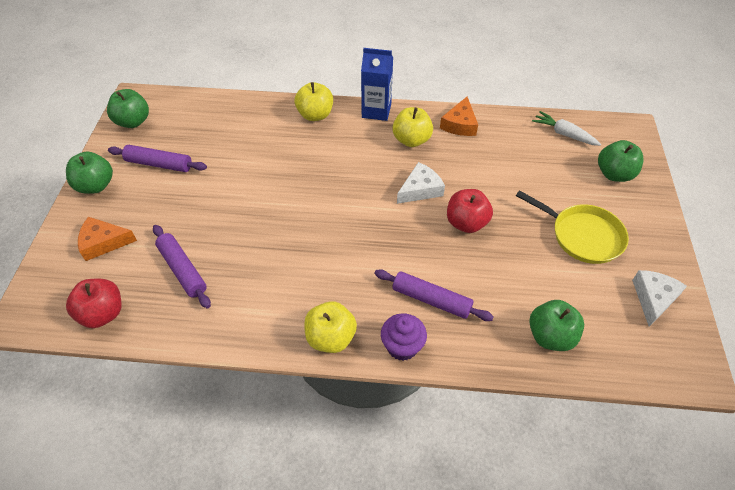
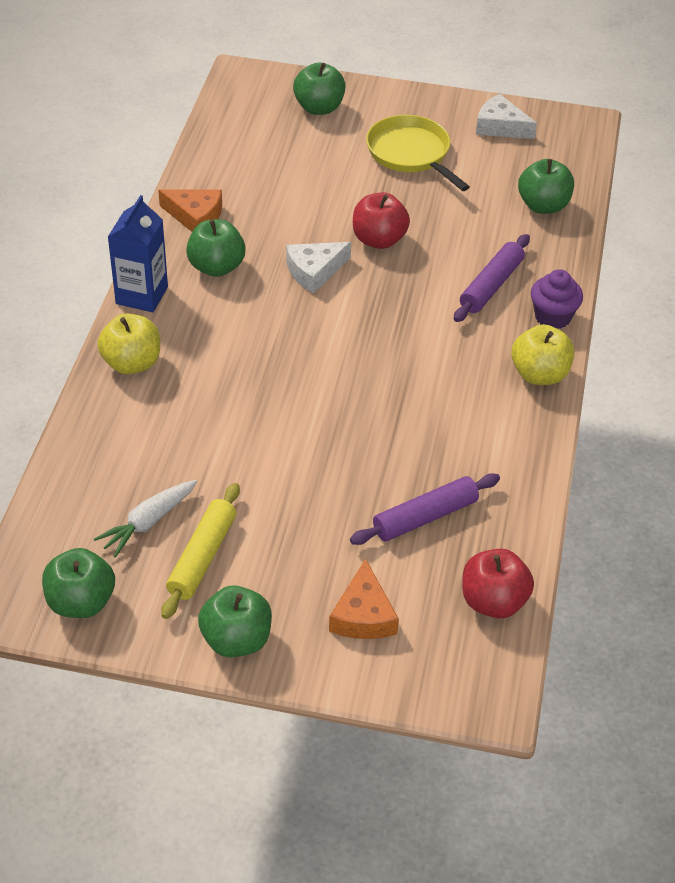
camera: 85 degrees left, 5 degrees down
purple rolling pin [108,145,207,172] -> yellow rolling pin [161,483,240,619]
yellow apple [392,107,433,147] -> green apple [186,219,246,277]
white cheese [397,162,445,204] -> white cheese turned 90 degrees counterclockwise [286,242,351,294]
yellow pan [516,190,629,264] -> yellow pan turned 75 degrees counterclockwise [366,115,470,191]
white carrot [532,111,601,146] -> white carrot moved to [94,480,197,558]

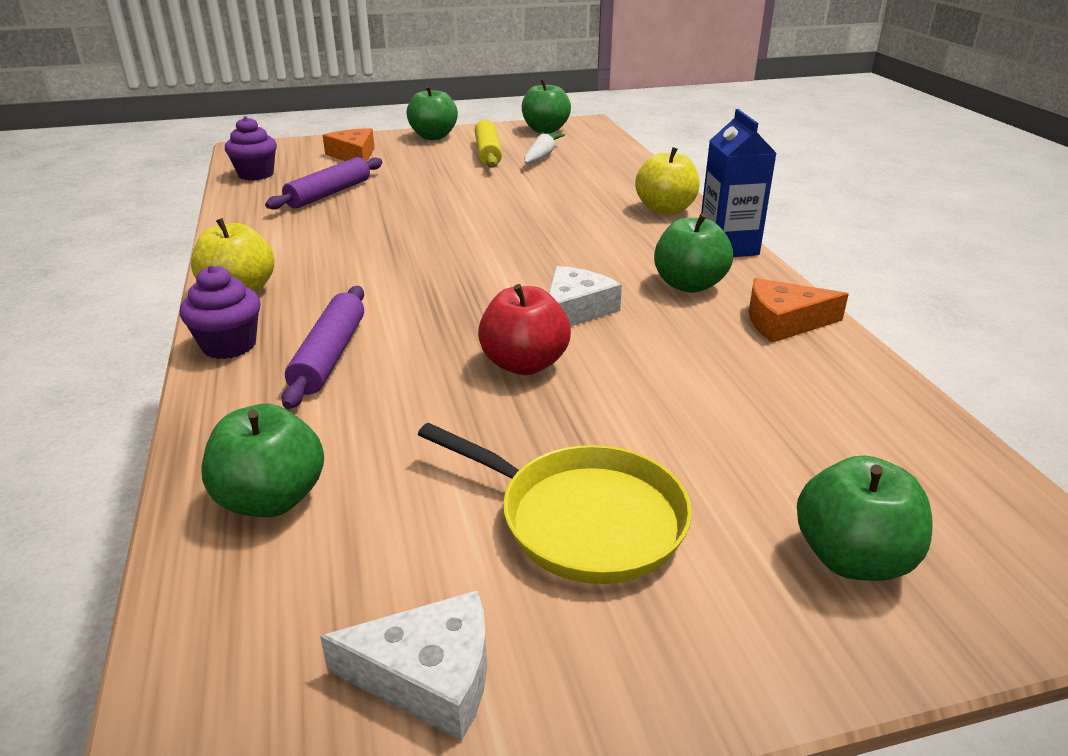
camera: 155 degrees right, 15 degrees down
red apple [462,549,534,618] -> purple cupcake [225,116,277,180]

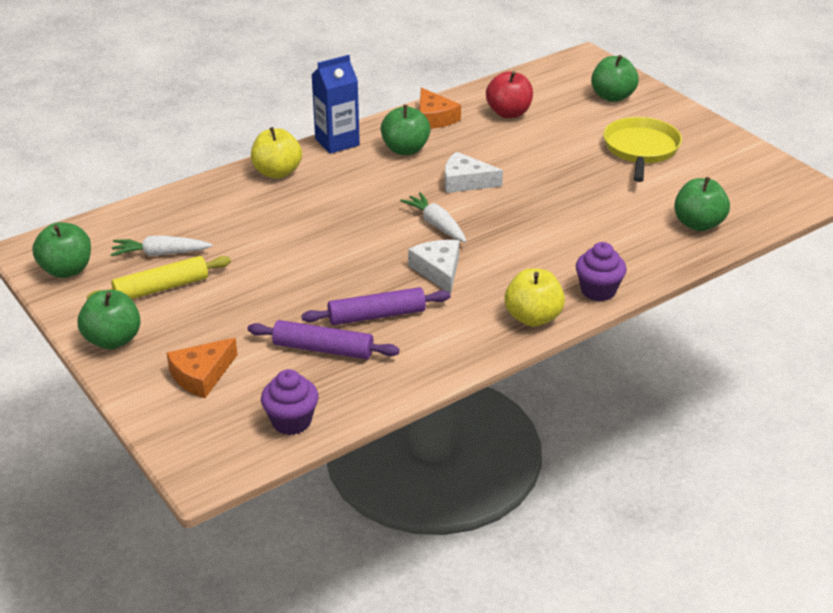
camera: 110 degrees left, 5 degrees up
purple rolling pin [281,286,364,409] -> purple rolling pin moved to [301,287,451,325]
white cheese [320,590,487,741] -> white cheese moved to [408,240,460,294]
red apple [478,284,571,375] -> red apple moved to [486,71,533,118]
none -> white carrot [400,192,467,243]

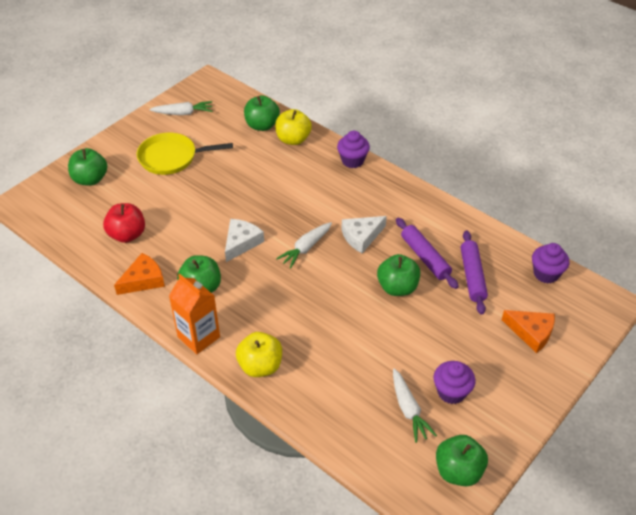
camera: 105 degrees left, 10 degrees up
green apple [77,290,141,350] -> green apple moved to [377,254,420,296]
yellow rolling pin [87,256,231,299] -> purple cupcake [434,361,476,404]
blue carton [312,55,360,154] -> orange carton [169,274,220,354]
white cheese [445,152,503,193] -> white cheese turned 150 degrees counterclockwise [225,219,264,262]
yellow apple [504,268,565,327] -> yellow apple moved to [275,109,312,145]
none -> white carrot [149,101,213,115]

